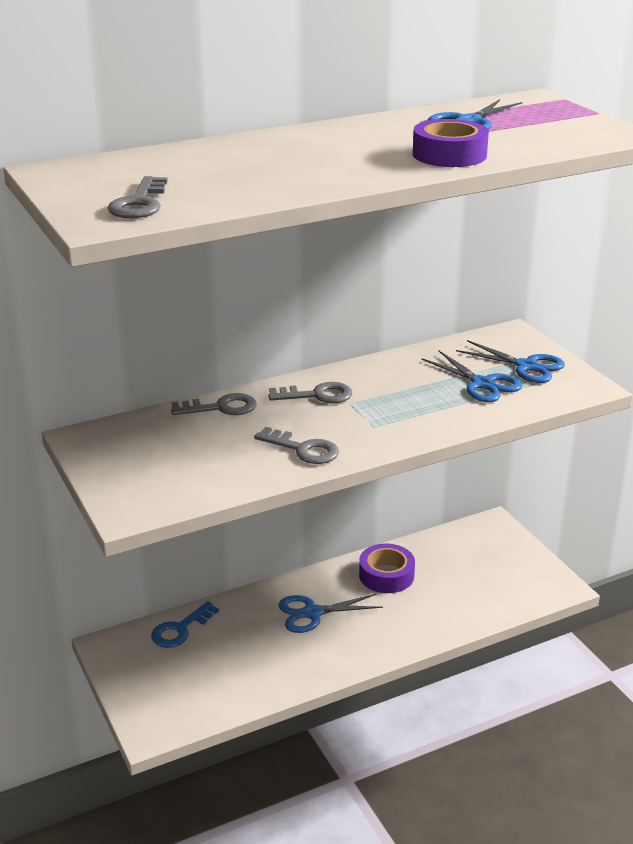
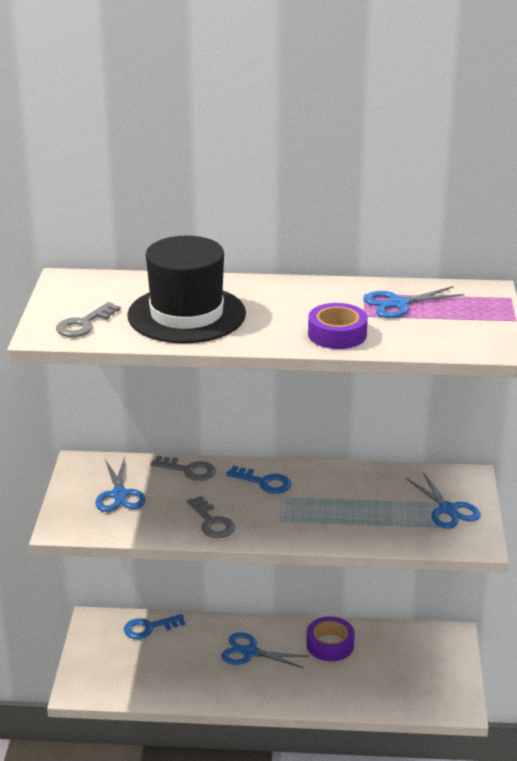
camera: 30 degrees right, 0 degrees up
grey key [268,382,352,403] -> blue key [226,466,291,494]
blue scissors [422,351,522,402] -> blue scissors moved to [95,457,146,512]
none -> black hat [127,236,246,343]

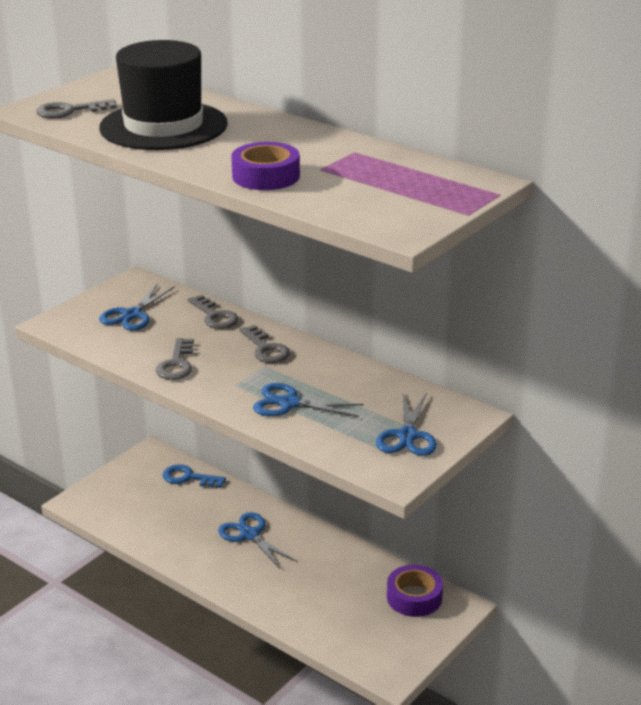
camera: 35 degrees right, 0 degrees up
blue key [226,466,291,494] -> grey key [240,325,290,363]
purple tape [306,616,355,661] -> purple tape moved to [387,565,443,617]
blue scissors [363,286,464,318] -> blue scissors moved to [253,383,364,417]

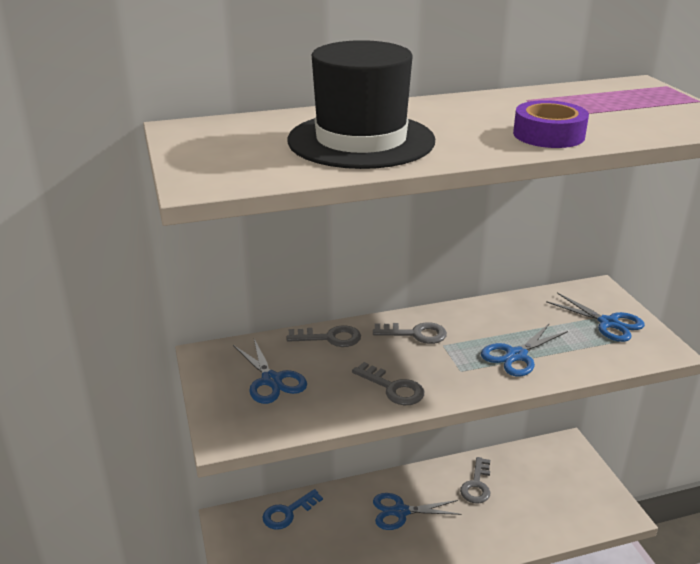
camera: 55 degrees left, 0 degrees up
grey key [36,99,117,118] -> grey key moved to [460,457,490,503]
purple tape [387,565,443,617] -> none

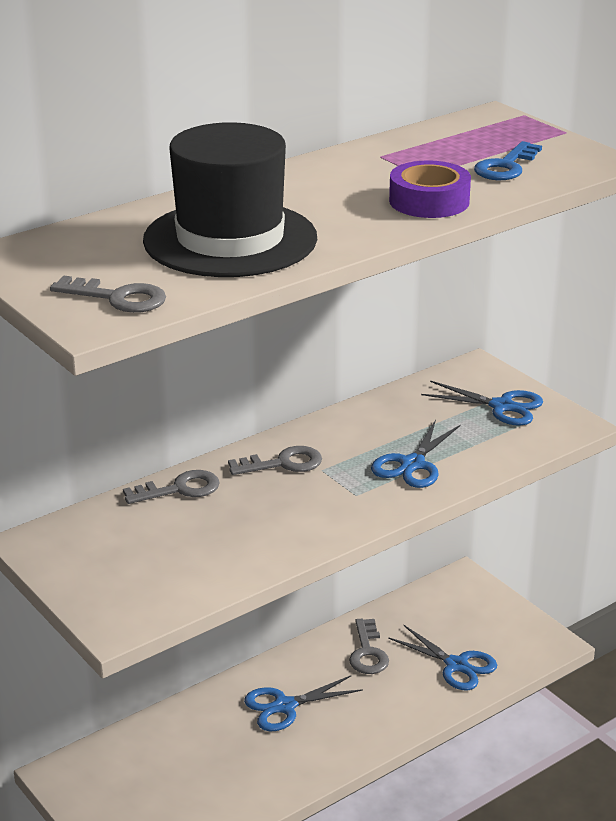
camera: 20 degrees left, 0 degrees up
blue scissors [233,339,307,404] -> blue scissors moved to [388,624,497,690]
blue key [262,489,323,530] -> blue key moved to [474,141,542,180]
grey key [352,362,424,405] -> grey key moved to [50,275,166,313]

